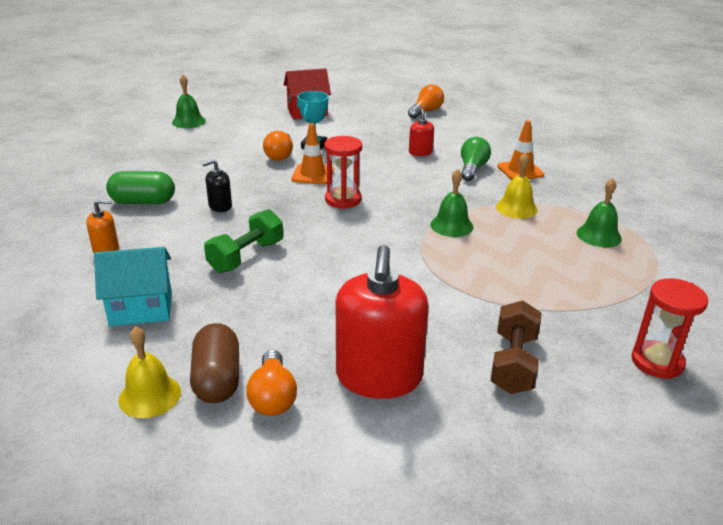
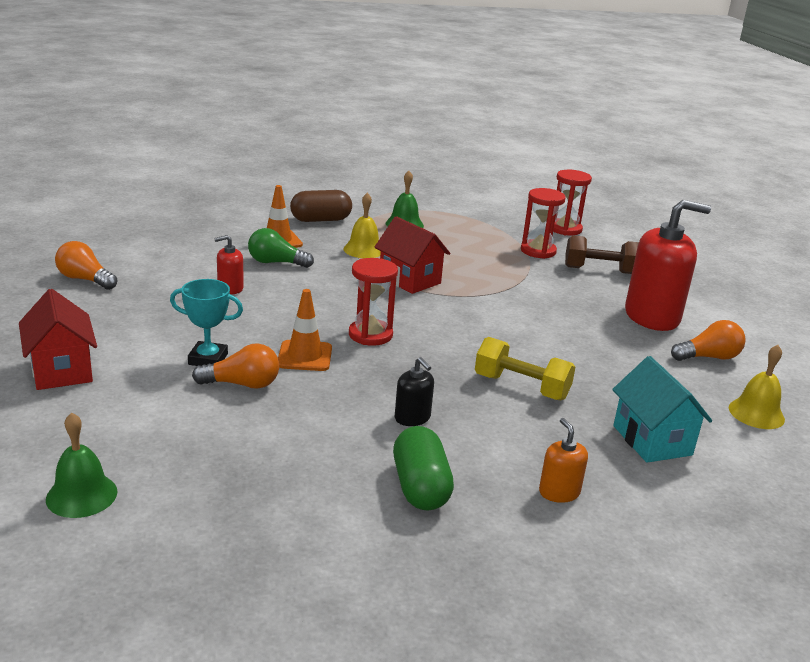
camera: 100 degrees left, 5 degrees down
brown capsule [190,323,239,403] -> brown capsule moved to [290,190,352,222]
green dumbbell [204,209,283,273] -> yellow dumbbell [475,337,575,400]
green bell [430,169,473,237] -> red house [375,216,451,294]
none -> red hourglass [521,188,566,259]

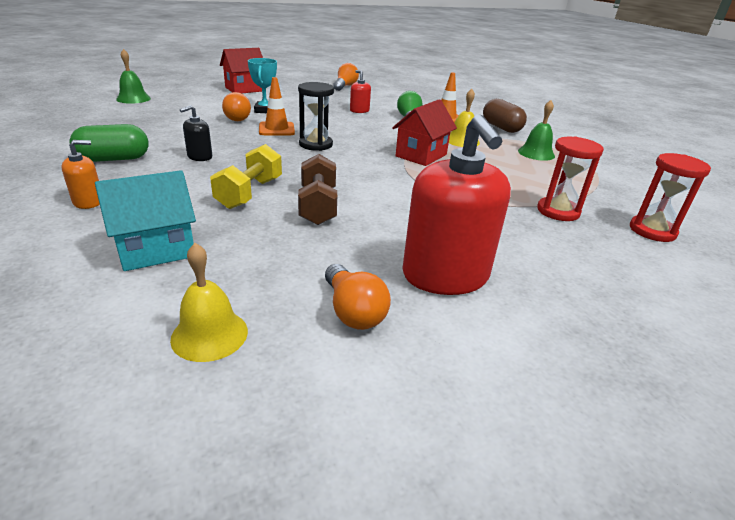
camera: 80 degrees right, 5 degrees up
red hourglass [349,258,398,346] -> black hourglass [298,82,334,151]
brown dumbbell [565,235,639,274] -> brown dumbbell moved to [298,154,337,225]

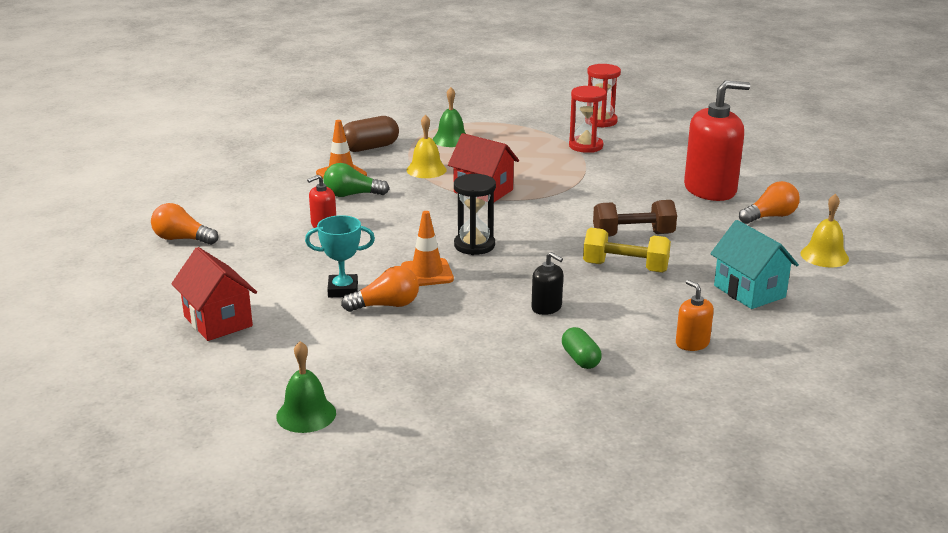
camera: 90 degrees left, 5 degrees down
green capsule [69,124,148,162] -> green capsule [562,327,602,369], size x0.63

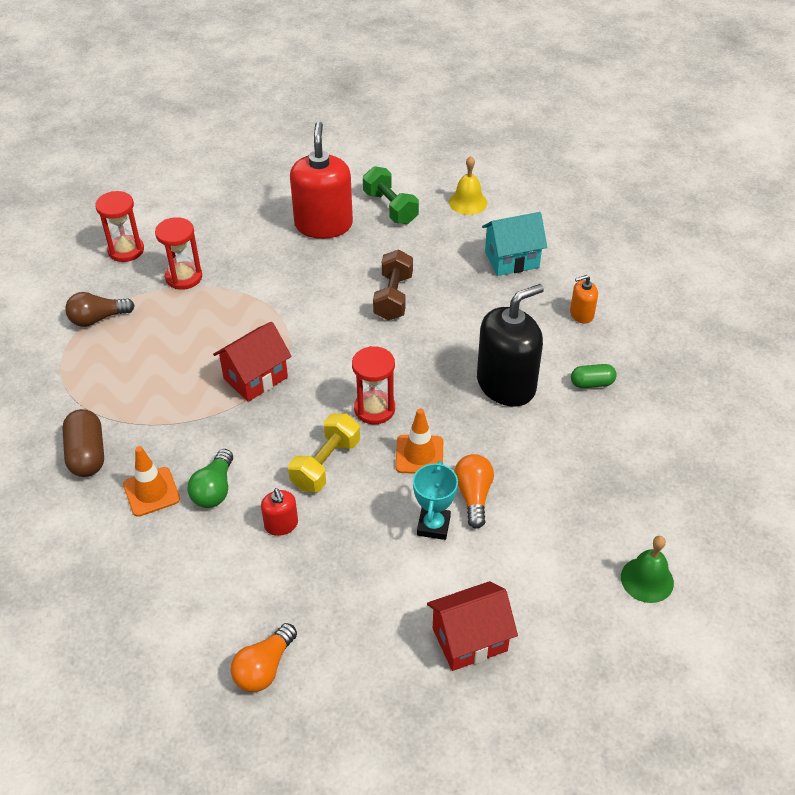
camera: 75 degrees left, 20 degrees up
yellow bell [406,114,447,178] -> none
green bell [433,87,466,147] -> none
black hourglass [454,174,496,255] -> red hourglass [352,346,395,424]
black soap dispenser [532,252,563,315] -> black soap dispenser [477,284,544,407], size x2.18
yellow dumbbell [583,228,671,273] -> yellow dumbbell moved to [288,413,360,492]
orange light bulb [739,181,800,224] -> green dumbbell [363,166,419,224]
none -> brown light bulb [65,292,135,327]

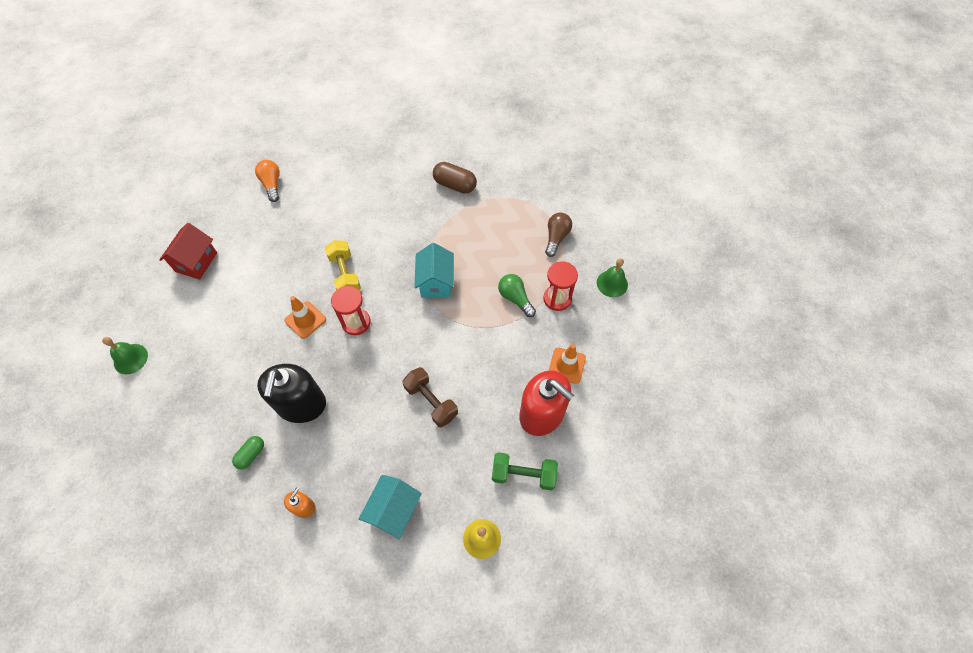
camera: 130 degrees right, 15 degrees up
red hourglass [95,191,144,262] -> green bell [597,258,628,297]
orange traffic cone [123,446,180,517] -> orange traffic cone moved to [549,344,586,384]
green light bulb [188,449,233,508] -> green light bulb moved to [498,274,536,317]
red house [213,322,292,402] -> turquoise house [414,243,454,298]
red soap dispenser [261,488,298,536] -> none
turquoise trophy [413,461,458,540] -> none
orange light bulb [454,454,494,528] -> none

